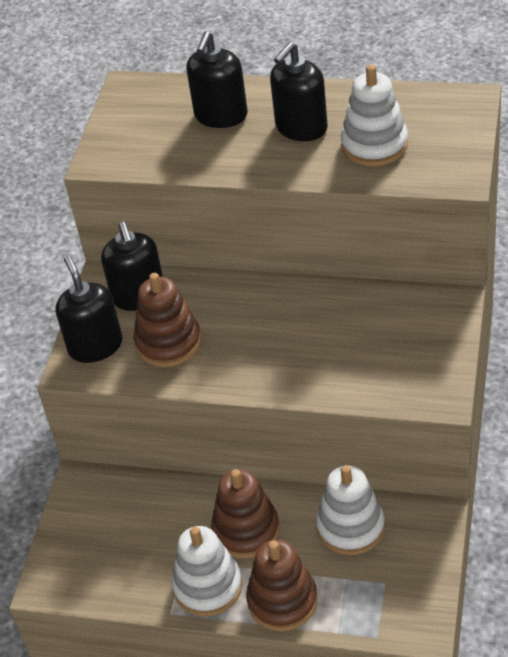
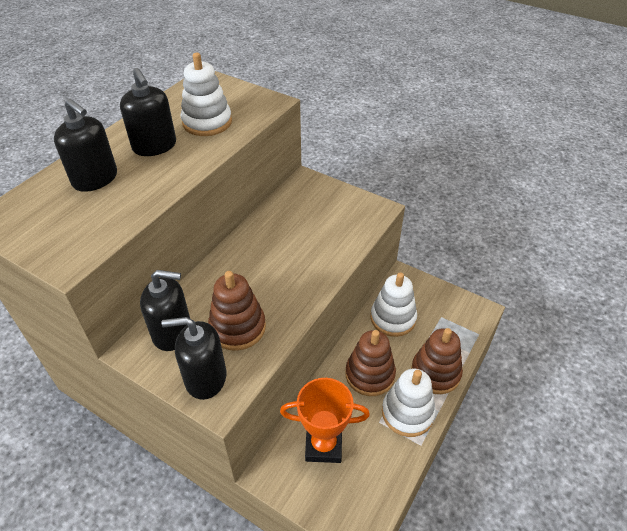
camera: 75 degrees left, 0 degrees up
none -> orange trophy [280,378,370,463]

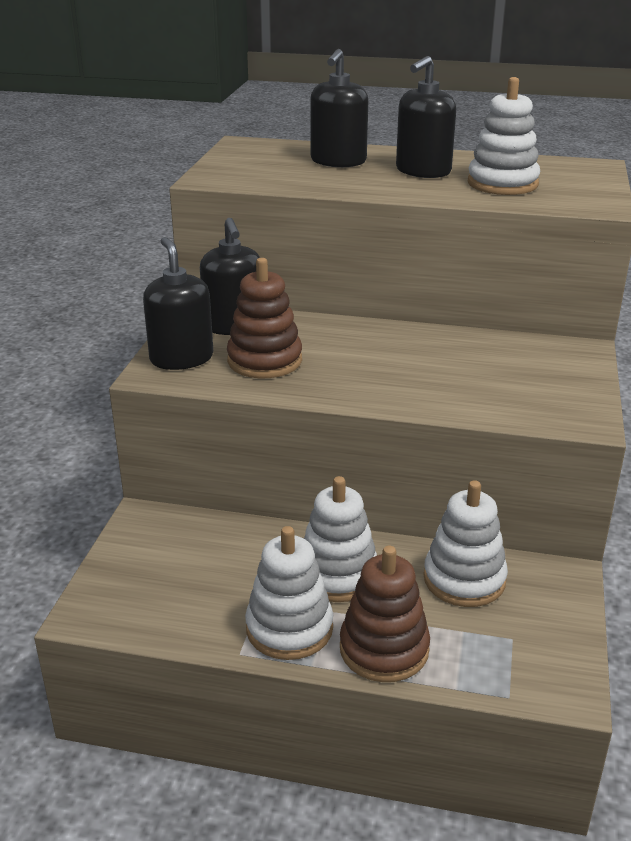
camera: 70 degrees right, 15 degrees down
orange trophy [280,378,370,463] -> none
brown stacking toy [345,330,396,396] -> white stacking toy [304,476,377,602]

